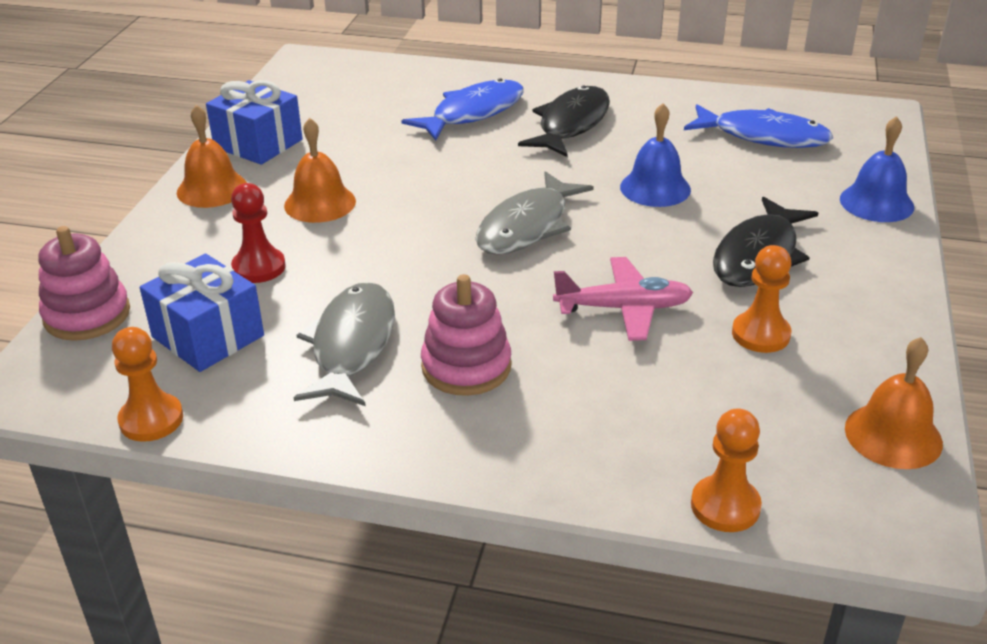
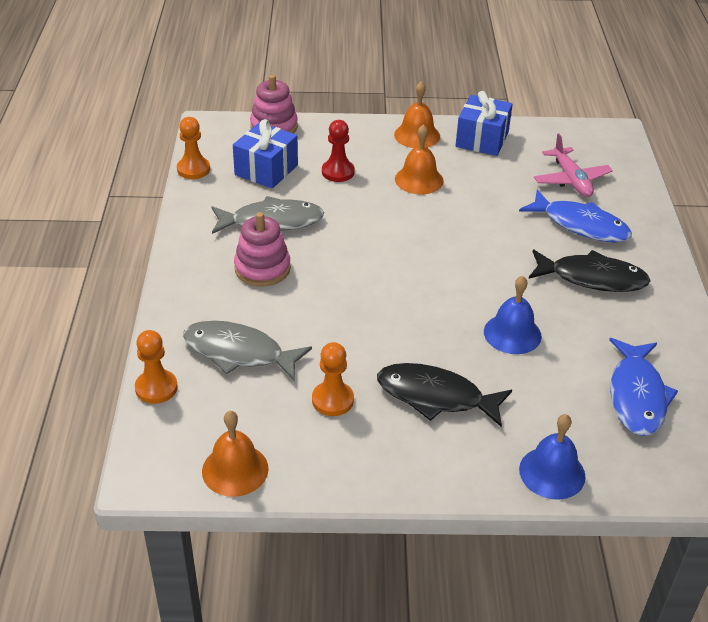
camera: 75 degrees right, 5 degrees up
grey fish [475,171,594,255] -> grey fish moved to [183,320,312,380]
pink plane [553,257,693,341] -> pink plane moved to [534,134,613,197]

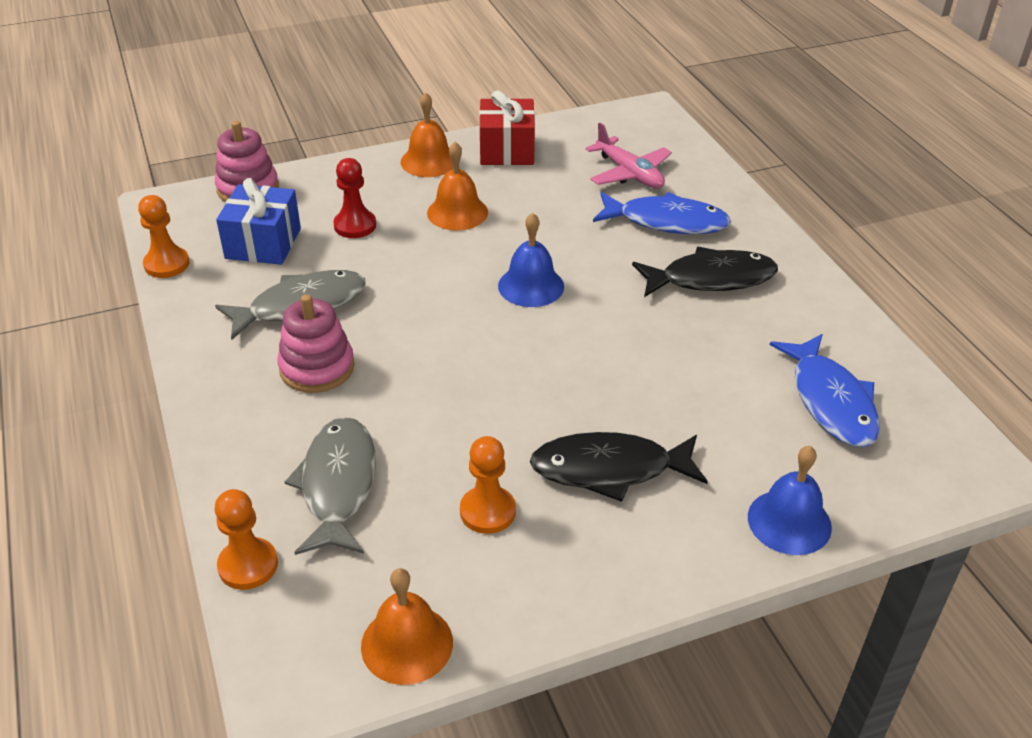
camera: 20 degrees left, 0 degrees up
grey fish [183,320,312,380] -> grey fish turned 90 degrees clockwise [285,417,376,555]
blue gift [456,91,513,156] -> red gift [479,90,535,165]
blue bell [484,276,542,354] -> blue bell moved to [498,213,564,307]

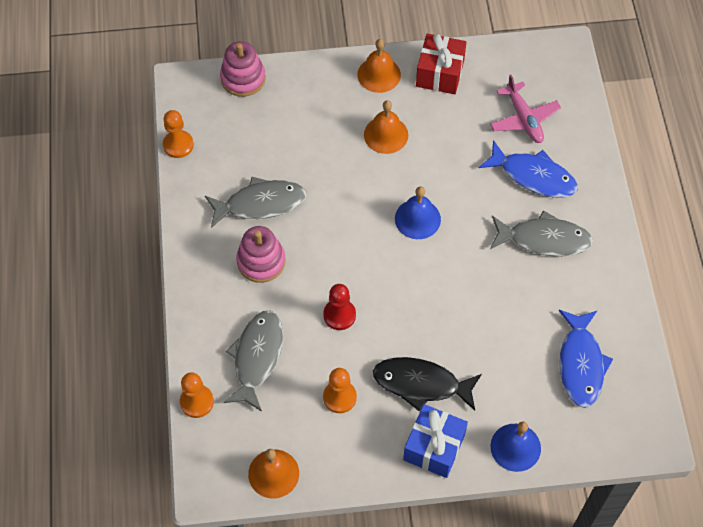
camera: 15 degrees right, 20 degrees up
blue gift [216,178,301,265] -> blue gift moved to [403,404,468,478]
red pawn [333,158,376,238] -> red pawn moved to [323,284,356,330]
black fish [632,247,778,297] -> grey fish [490,210,593,256]

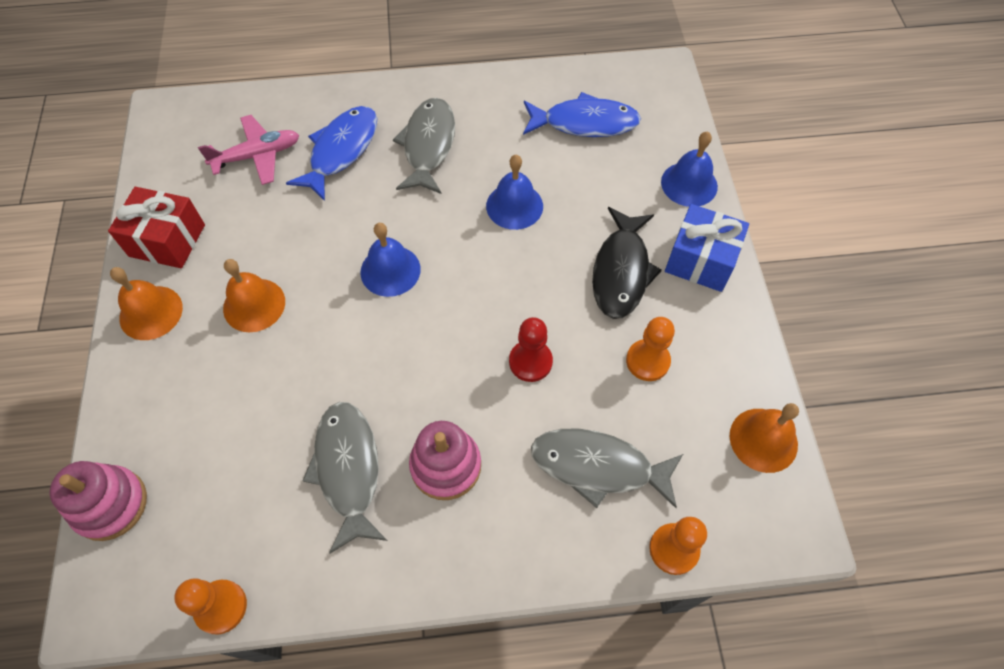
camera: 90 degrees left, 0 degrees up
none -> blue bell [486,155,543,230]

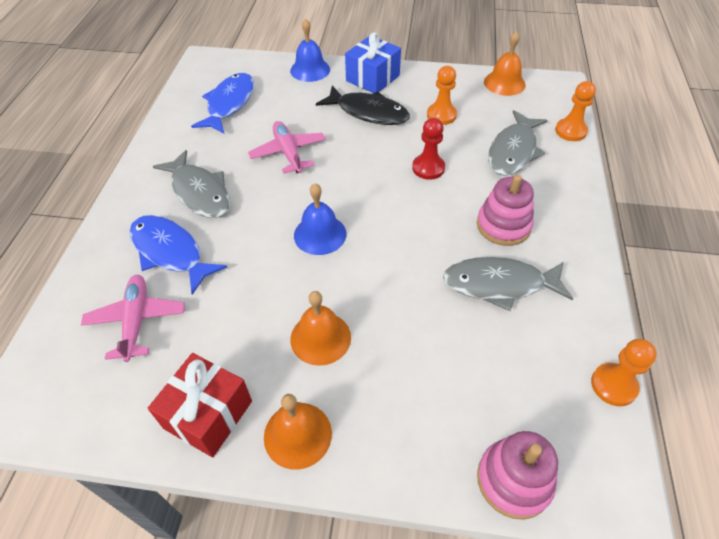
camera: 75 degrees left, 10 degrees down
grey fish [393,98,455,194] -> grey fish turned 150 degrees counterclockwise [153,150,230,218]
blue bell [486,155,543,230] -> pink plane [248,121,326,174]

